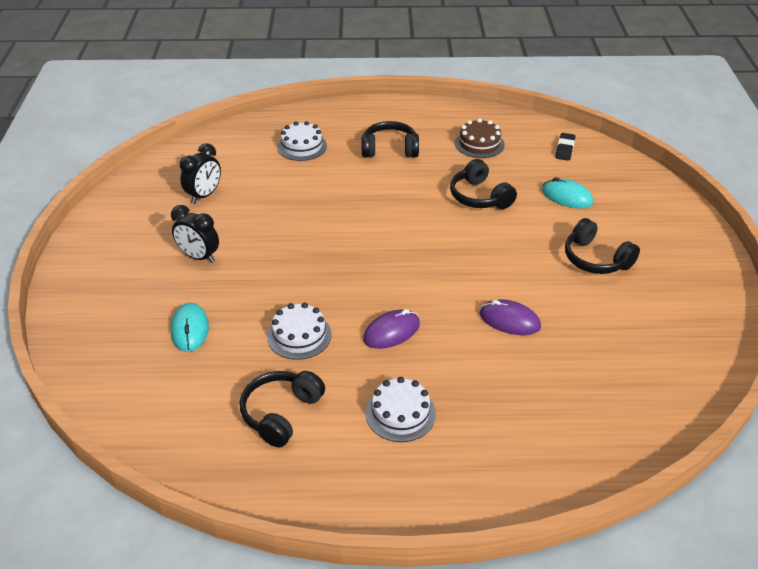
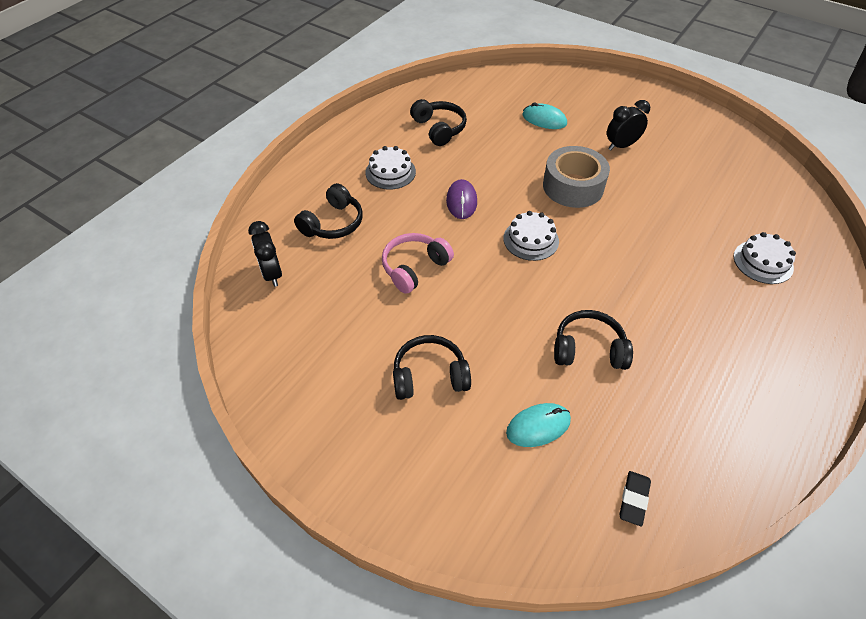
camera: 125 degrees right, 10 degrees up
black clock [180,143,221,204] -> black clock moved to [248,221,282,287]
white cake [267,303,332,360] -> white cake moved to [503,211,559,261]
black headphones [362,121,419,157] -> black headphones moved to [294,183,363,239]
brown cake [455,118,505,158] -> none
purple mouse [479,300,541,335] -> pink headphones [382,233,454,294]
black eraser [555,133,575,161] -> black eraser turned 60 degrees clockwise [620,471,651,527]
none -> grey tape [543,146,610,208]

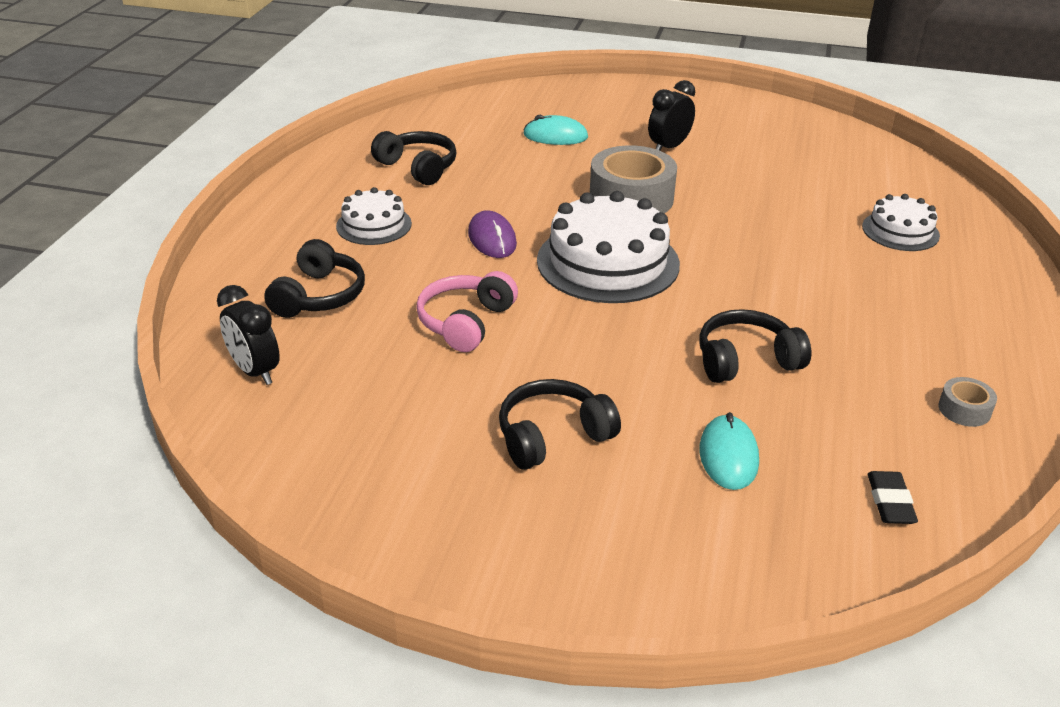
camera: 20 degrees left, 15 degrees down
white cake [503,211,559,261] -> white cake [537,191,680,303], size x1.81
turquoise mouse [506,403,571,447] -> turquoise mouse turned 45 degrees counterclockwise [699,412,759,490]
none -> grey tape [938,377,997,427]

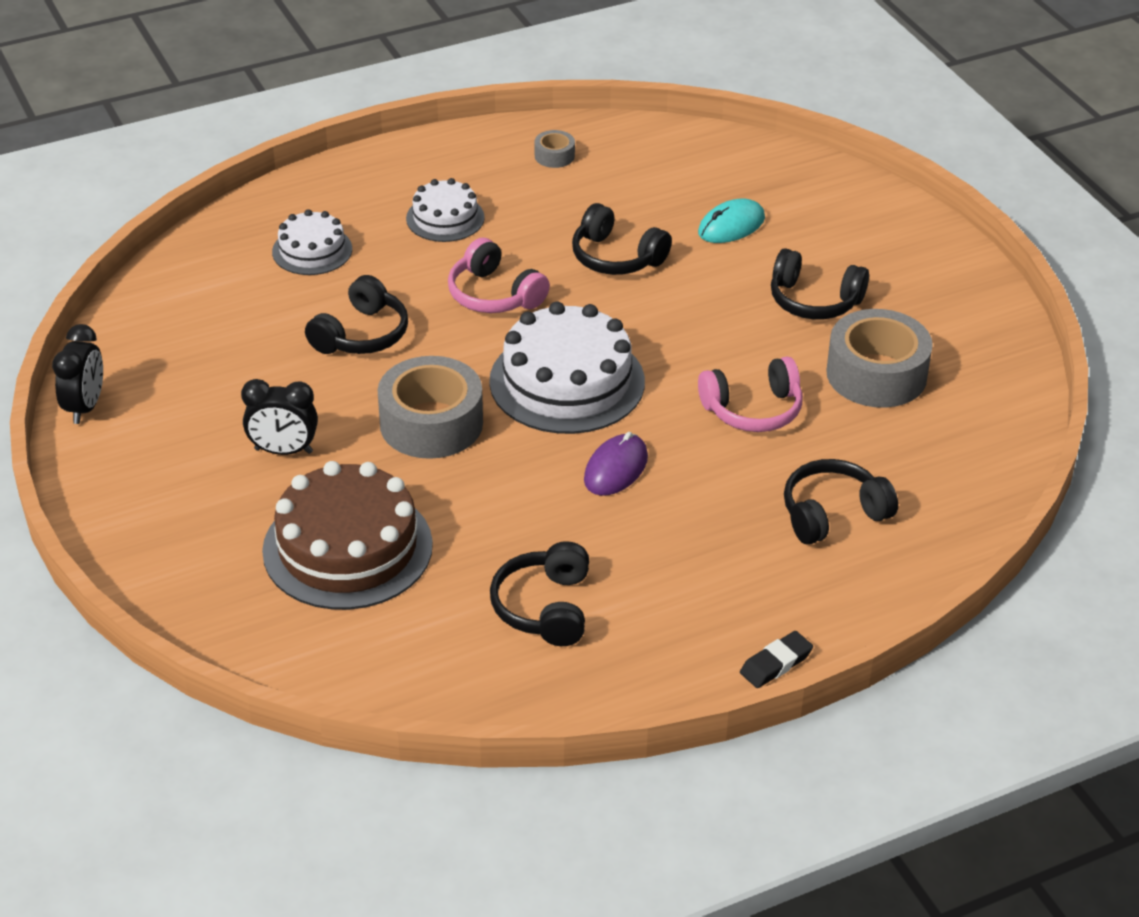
camera: 130 degrees left, 5 degrees up
black clock [217,285,280,385] -> black clock moved to [52,324,103,424]
white cake [336,187,412,245] -> white cake moved to [406,178,485,242]
turquoise mouse [523,115,588,145] -> brown cake [262,461,433,610]
black eraser [868,471,918,524] -> black eraser moved to [740,631,813,688]
none -> black headphones [305,275,408,354]
none -> pink headphones [448,238,550,313]
none -> grey tape [826,309,933,408]

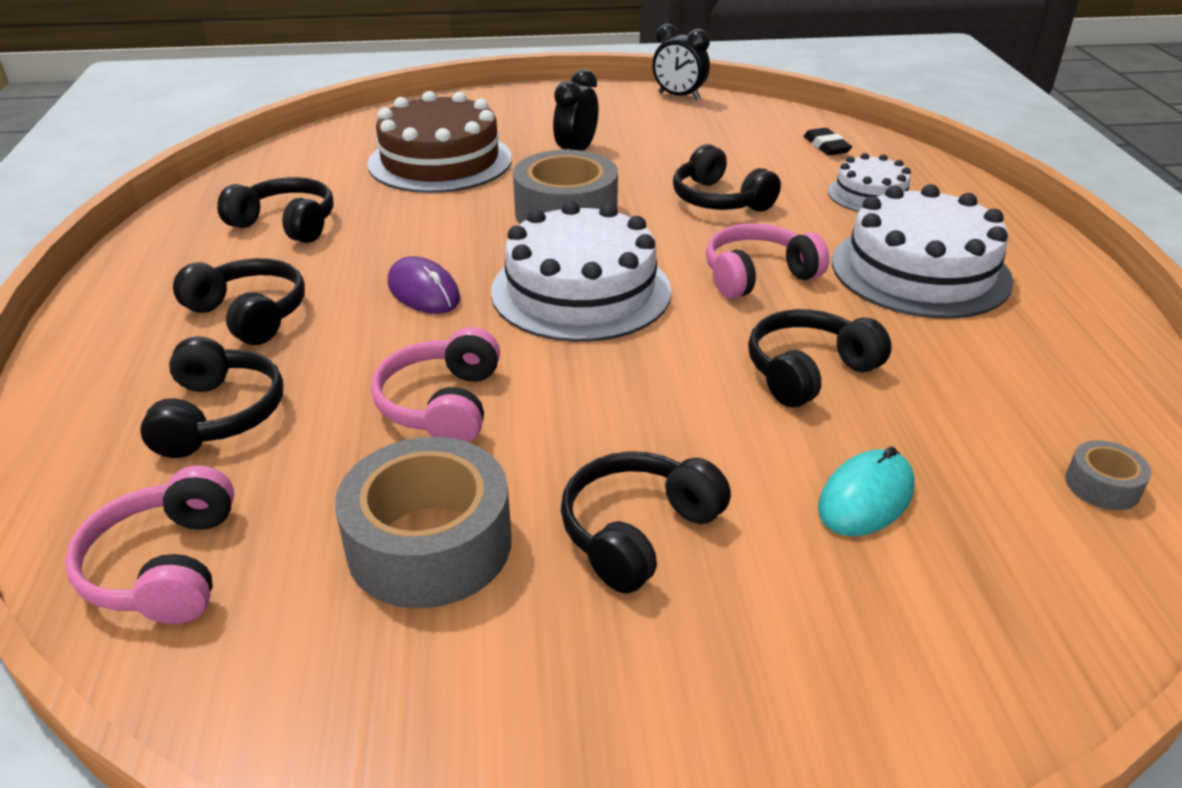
camera: 110 degrees right, 5 degrees down
white cake [406,178,485,242] -> white cake [832,184,1014,319], size x1.81
grey tape [535,130,575,168] -> grey tape moved to [1065,440,1151,510]
turquoise mouse [698,199,765,243] -> turquoise mouse turned 60 degrees clockwise [818,446,915,536]
black eraser [740,631,813,688] -> black eraser moved to [804,128,852,155]
none -> pink headphones [65,466,234,624]
none -> black headphones [173,258,305,345]

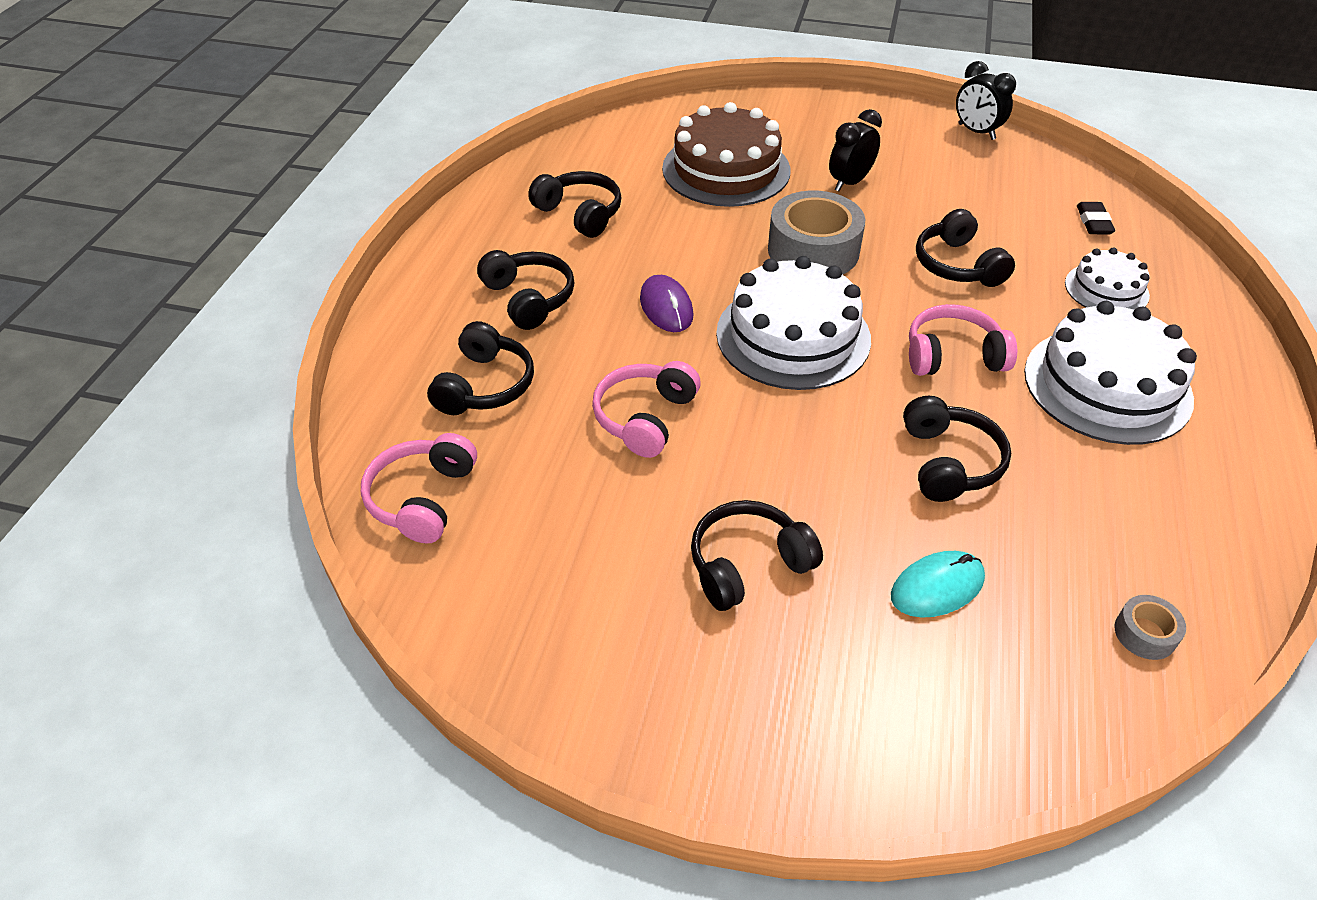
camera: 20 degrees right, 10 degrees up
grey tape [335,437,512,608] -> none
black headphones [748,309,892,408] -> black headphones turned 105 degrees clockwise [903,396,1011,502]

